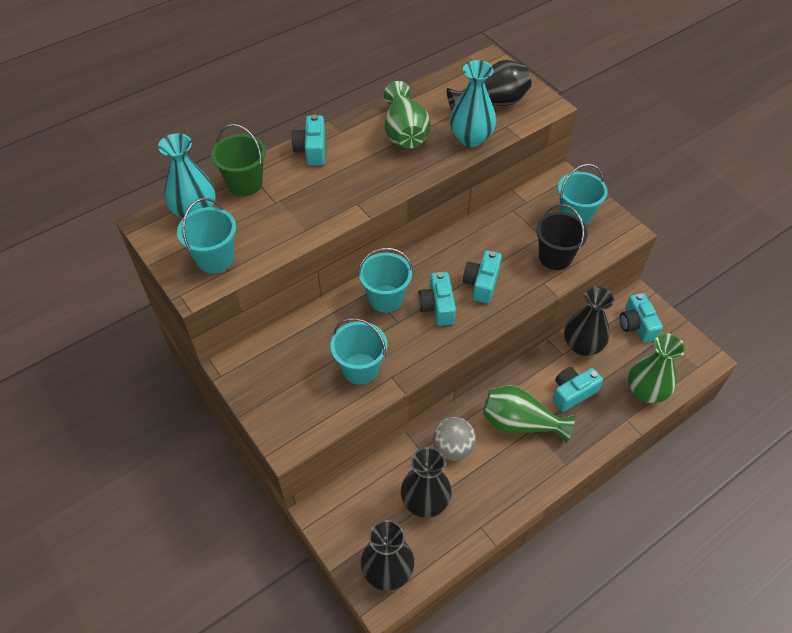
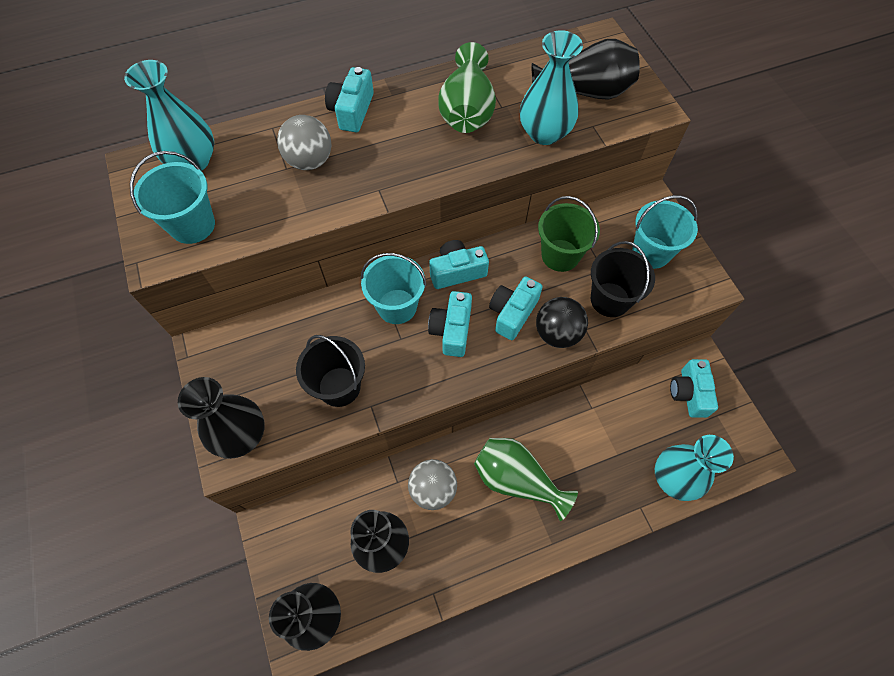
camera: 15 degrees right, 10 degrees up
green bucket [211,124,266,196] -> green bucket moved to [538,196,600,272]
turquoise bucket [330,318,387,385] -> black bucket [296,335,365,407]
turquoise camera [553,367,603,412] -> turquoise camera moved to [429,240,489,289]
black vase [564,286,614,356] -> black vase moved to [178,377,265,459]
green vase [628,333,685,403] -> turquoise vase [655,435,734,501]
none -> grey ball [277,115,332,170]
none -> black ball [536,297,588,348]

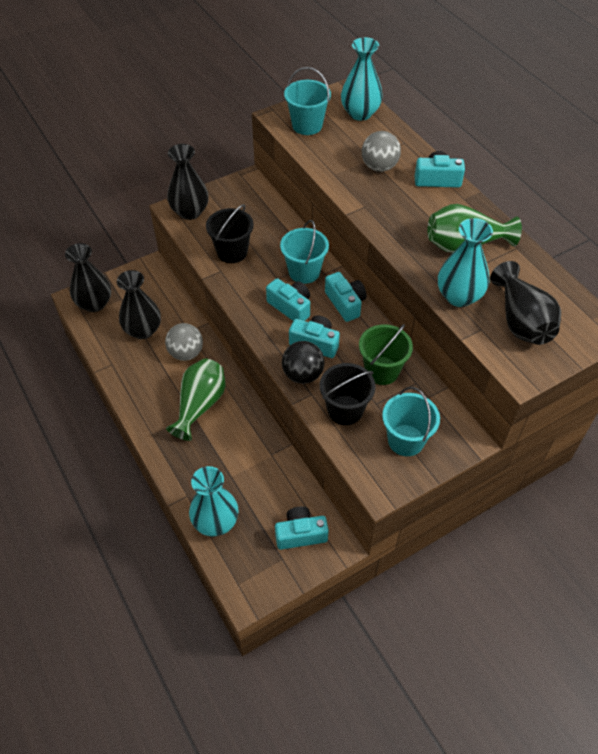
camera: 80 degrees right, 10 degrees down
turquoise camera [428,291,472,357] -> turquoise camera turned 45 degrees clockwise [266,278,310,321]

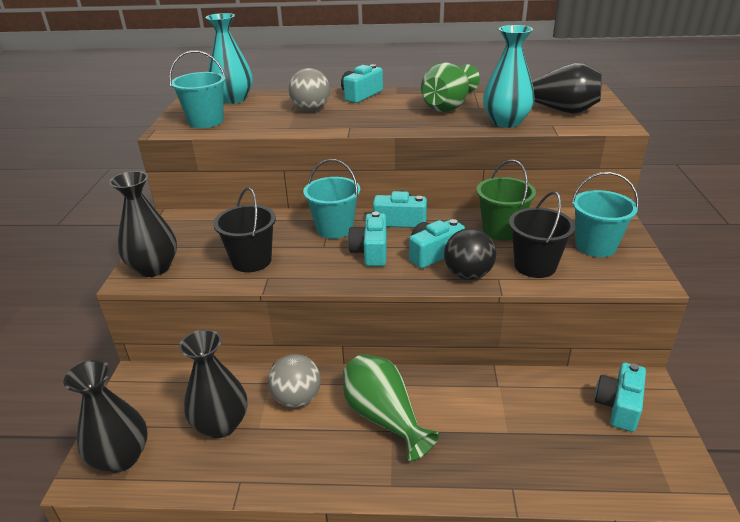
camera: 55 degrees left, 20 degrees down
turquoise vase [189,466,238,537] -> none
turquoise camera [266,278,310,321] -> turquoise camera turned 75 degrees counterclockwise [348,212,387,266]

